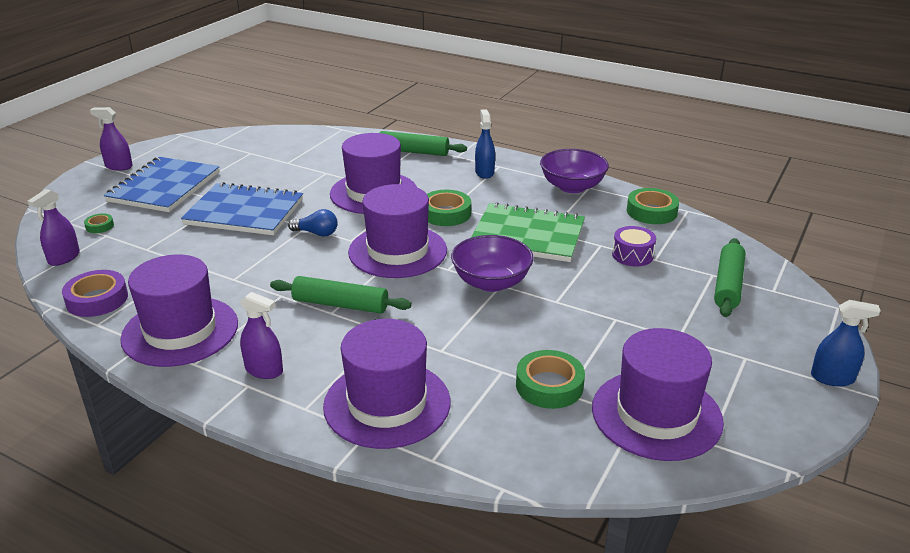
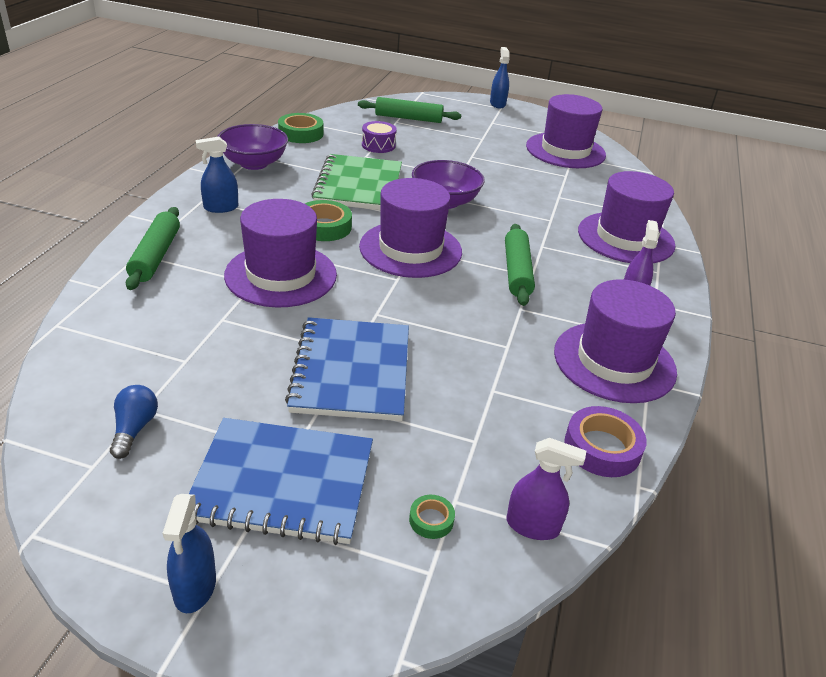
camera: 105 degrees left, 5 degrees up
purple spray bottle [90,107,133,171] -> blue spray bottle [163,494,216,613]
blue light bulb [288,209,338,237] -> blue light bulb moved to [110,385,158,459]
green tape [516,350,585,409] -> none

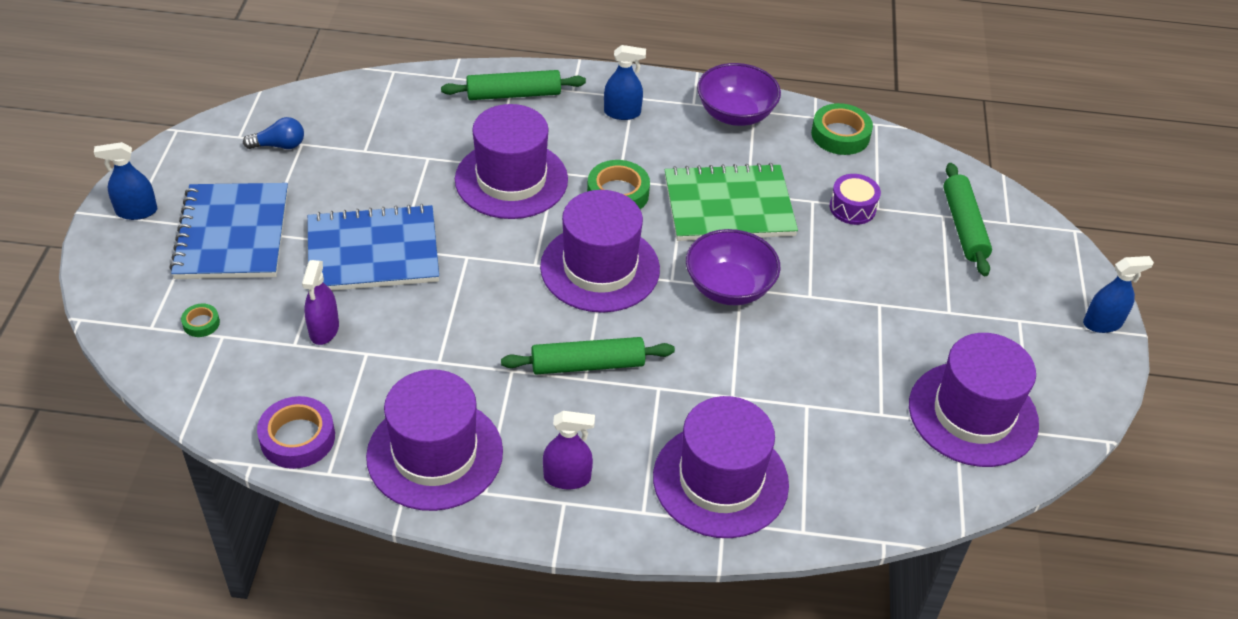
camera: 80 degrees right, 10 degrees up
blue spray bottle [196,137,238,213] -> blue spray bottle turned 120 degrees clockwise [604,45,646,120]
purple spray bottle [507,438,586,540] -> purple spray bottle moved to [302,260,339,345]

